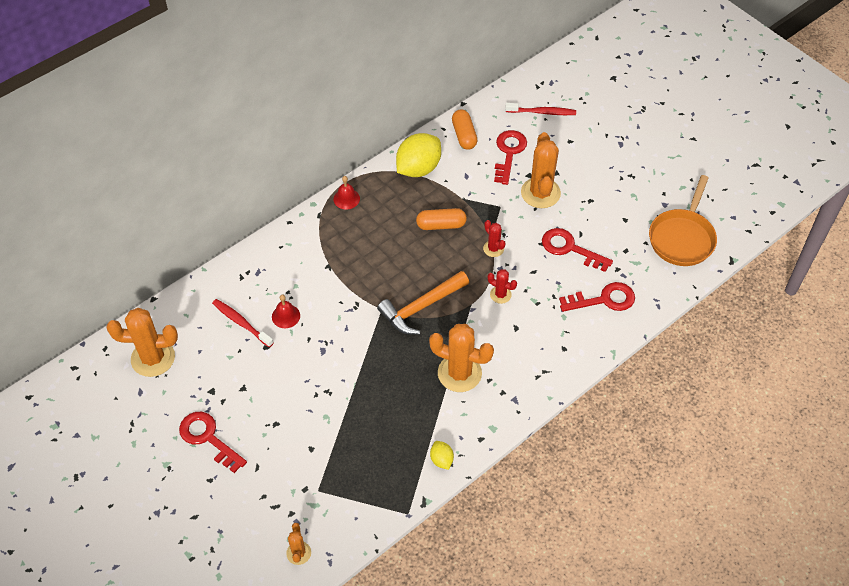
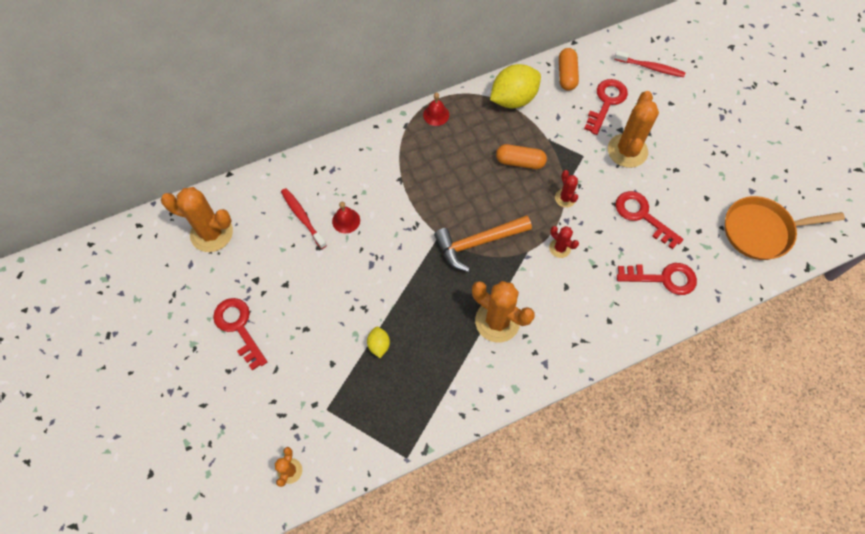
camera: 15 degrees right, 10 degrees up
yellow lemon [430,441,454,470] -> yellow lemon moved to [367,327,390,358]
orange pan [649,175,717,266] -> orange pan turned 45 degrees clockwise [725,196,845,260]

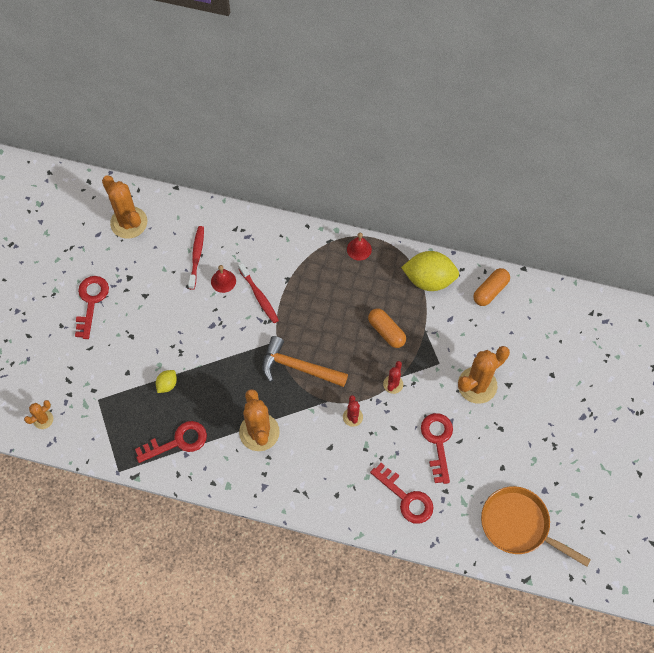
camera: 40 degrees right, 0 degrees up
red key [584,79,628,135] -> red key moved to [135,421,207,463]
red toothbrush [614,50,685,77] -> red toothbrush moved to [238,263,279,323]

